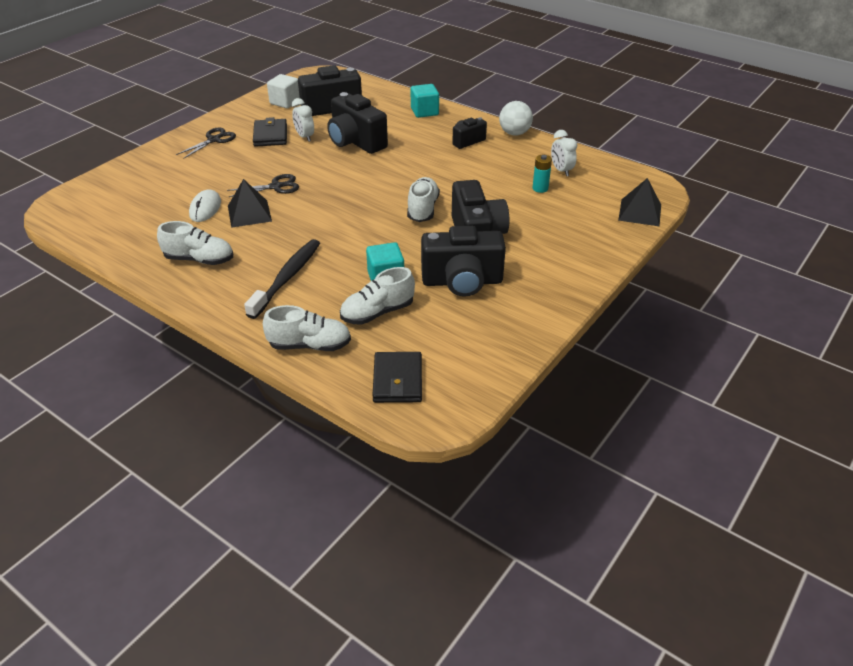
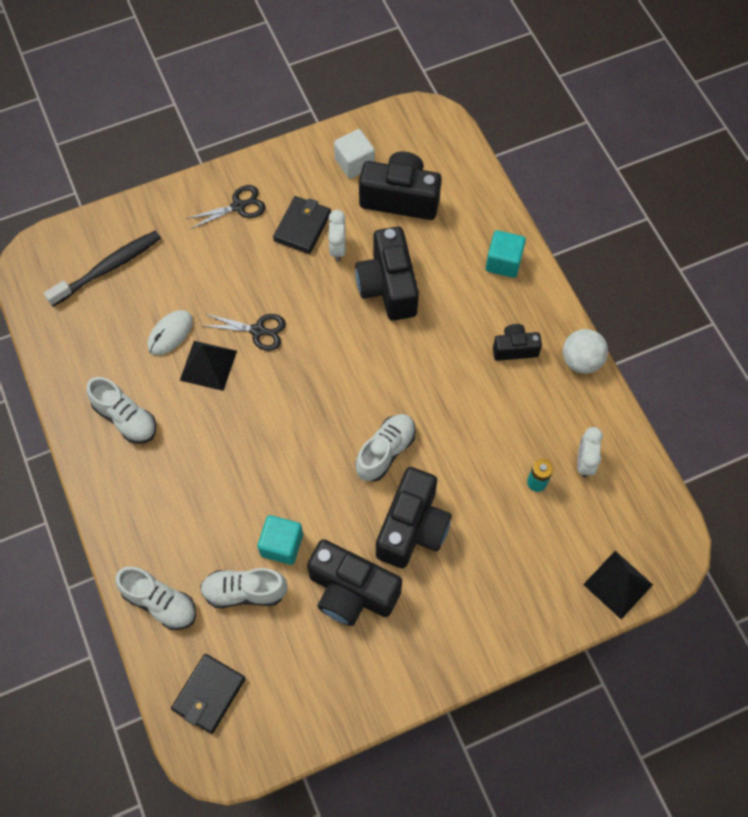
camera: 30 degrees right, 25 degrees up
black toothbrush [244,239,320,319] -> black toothbrush moved to [44,231,161,306]

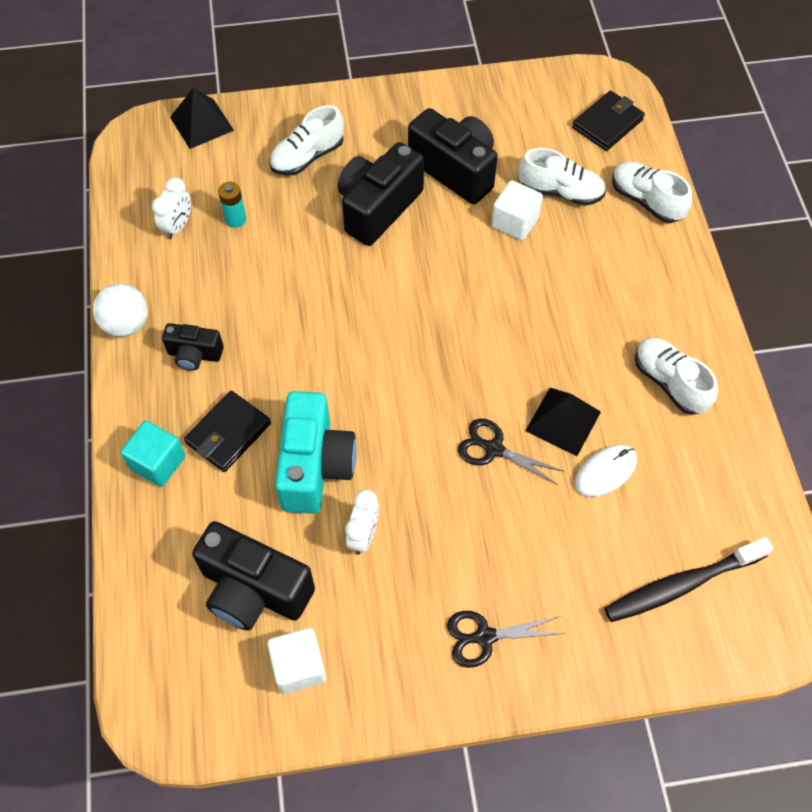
camera: 165 degrees left, 5 degrees down
turquoise cube [257,515,303,565] -> white cube [491,180,543,240]
black wallet [273,196,331,254] -> black wallet moved to [184,391,271,472]
black camera [355,226,419,321] -> turquoise camera [275,391,357,514]
white shoe [356,414,416,482] -> white shoe moved to [269,105,344,176]

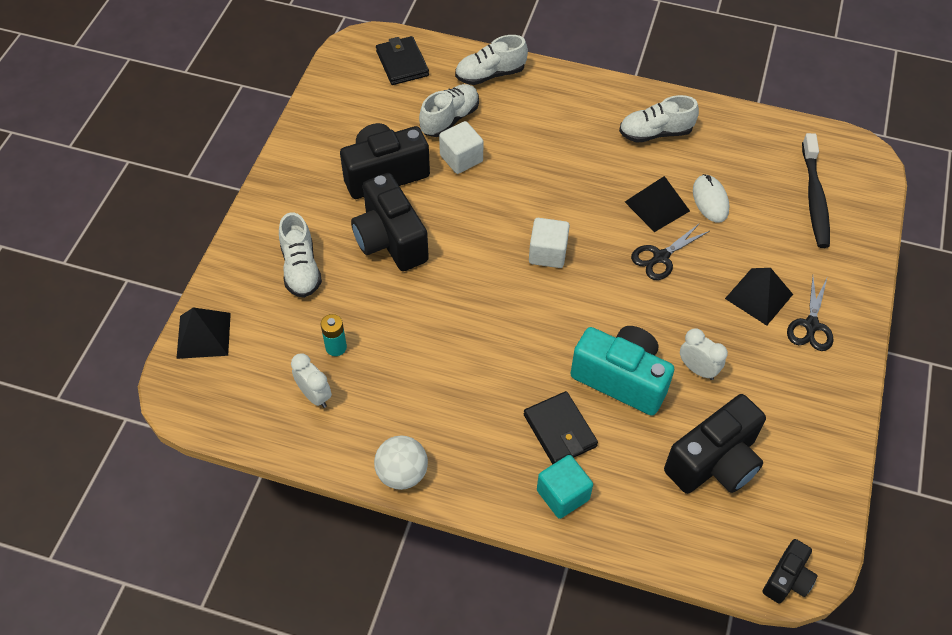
camera: 65 degrees left, 5 degrees down
black camera [162,323,224,371] -> black camera moved to [763,539,817,603]
white cube [267,628,326,694] -> white cube moved to [529,218,570,268]
none -> black pyramid [725,268,793,326]

